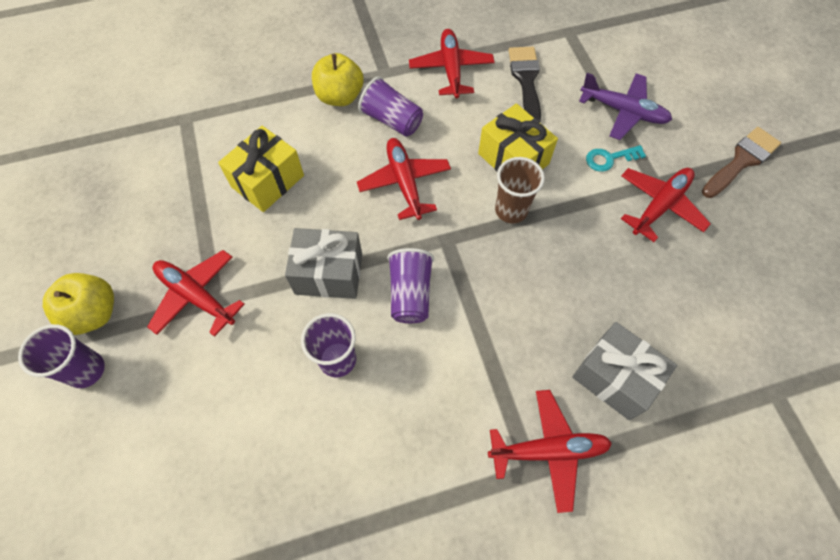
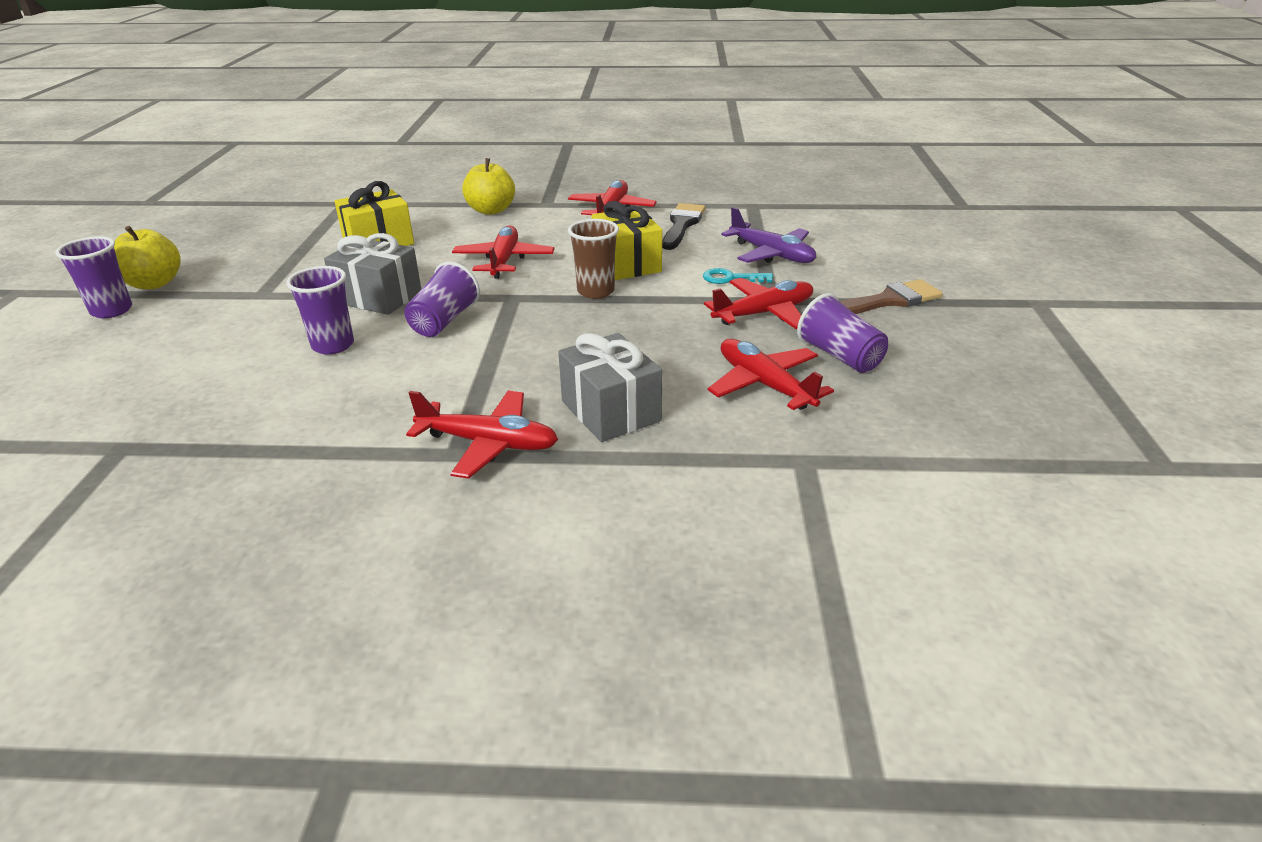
camera: 20 degrees right, 30 degrees down
red plane [147,250,245,337] -> red plane moved to [708,339,834,410]
purple cup [358,76,423,137] -> purple cup moved to [797,293,888,373]

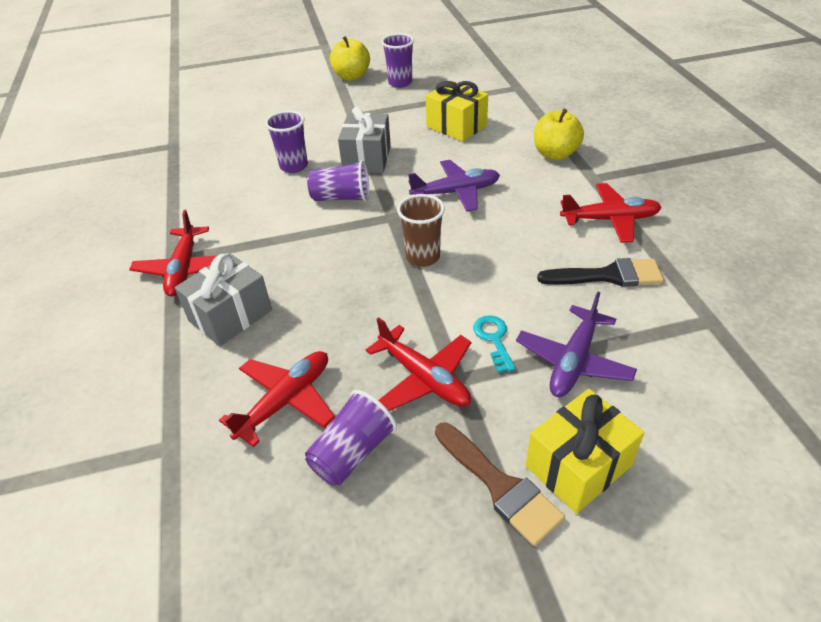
camera: 75 degrees right, 10 degrees up
purple cup [56,236,132,318] -> purple cup moved to [381,33,414,88]
red plane [452,225,554,279] -> purple plane [408,160,500,212]
yellow gift [591,201,662,280] -> yellow gift moved to [526,389,644,514]

